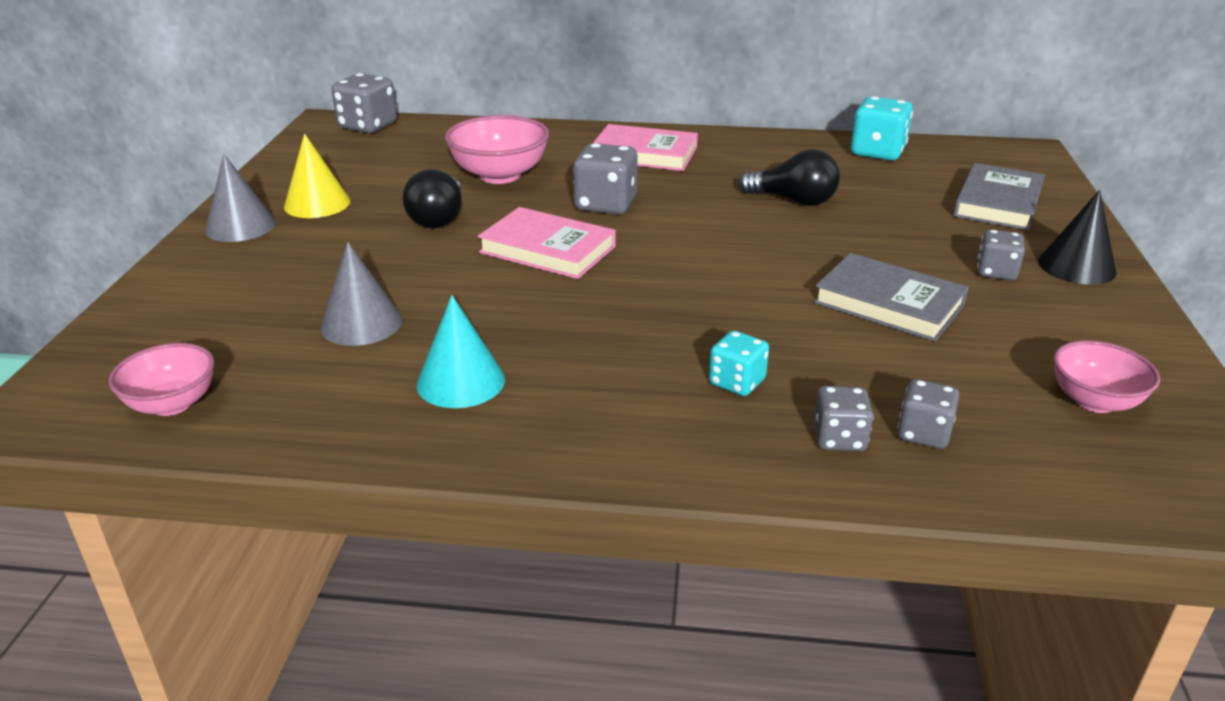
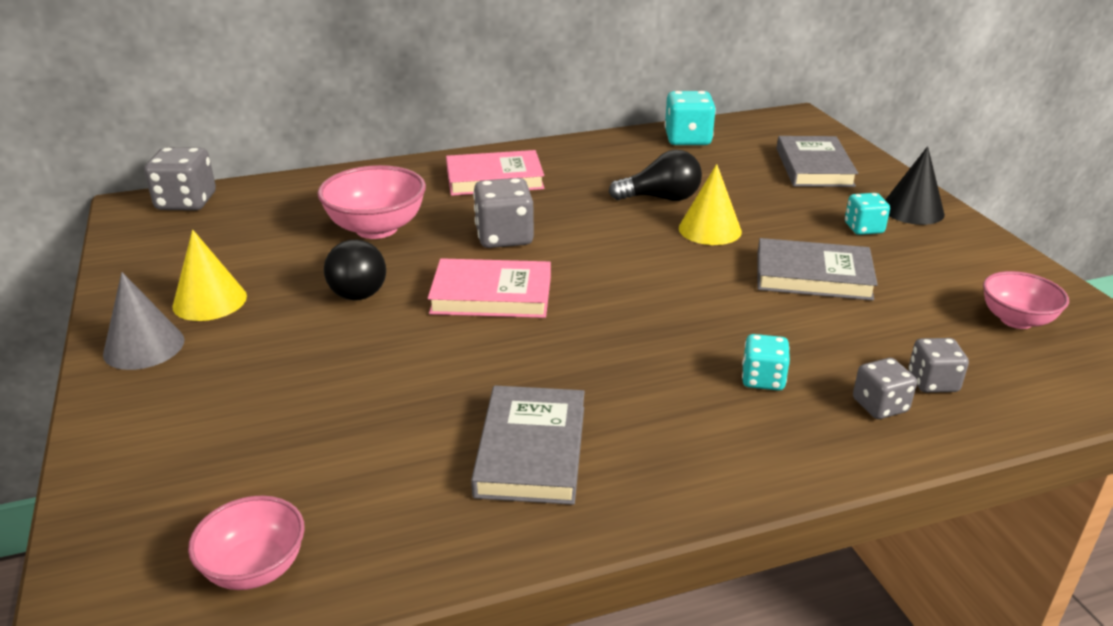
camera: 25 degrees left, 0 degrees up
grey cone [320,242,402,346] -> none
turquoise cone [416,295,505,408] -> grey book [471,385,585,505]
grey dice [977,229,1025,280] -> turquoise dice [845,193,890,235]
none -> yellow cone [679,164,742,245]

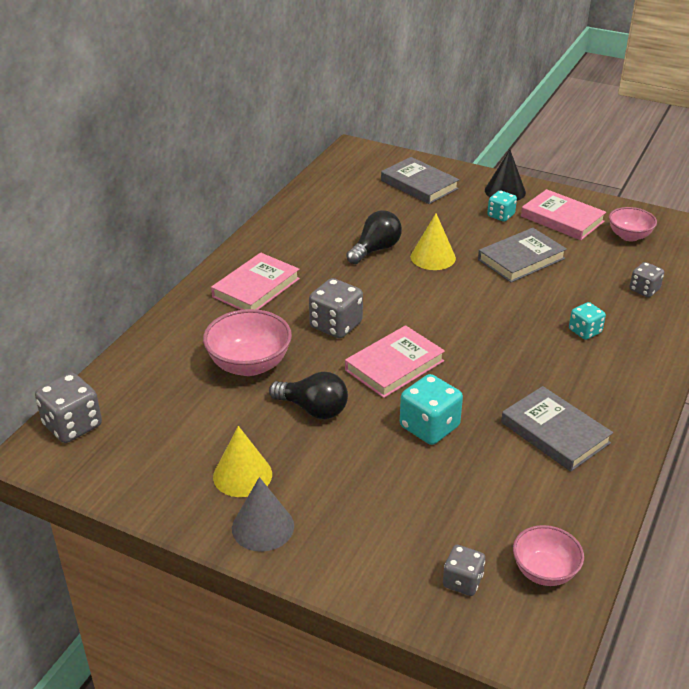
camera: 45 degrees left, 5 degrees up
turquoise dice [665,91,716,145] -> turquoise dice moved to [400,374,463,445]
grey dice [853,358,917,419] -> grey dice moved to [443,545,485,596]
none -> pink book [521,189,606,240]

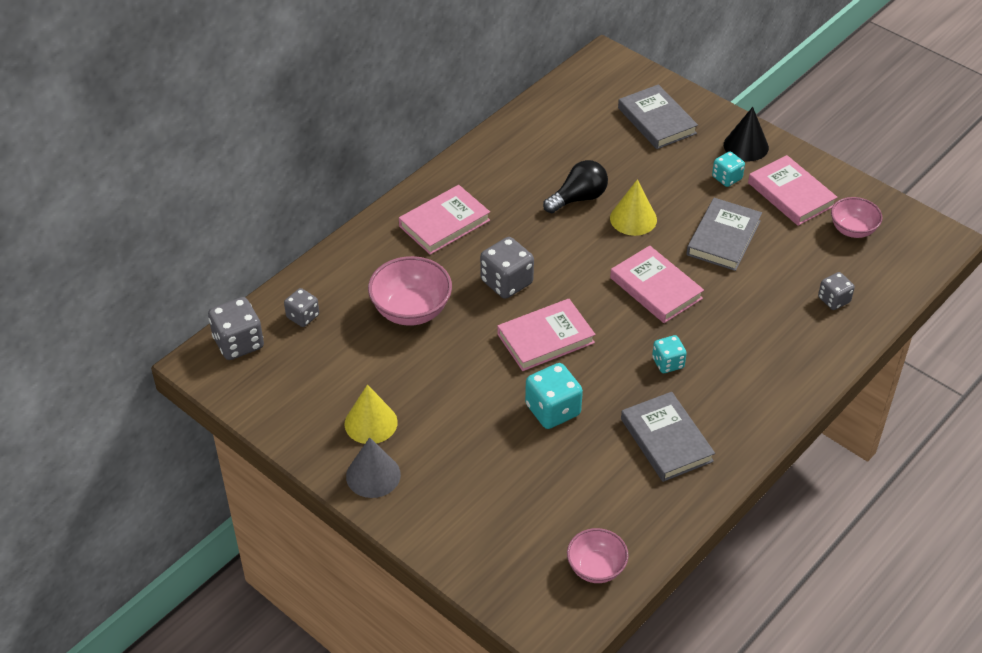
camera: 15 degrees right, 10 degrees up
black light bulb [269,372,348,419] -> none
grey dice [443,545,485,596] -> grey dice moved to [284,288,319,327]
grey book [478,228,567,283] -> grey book turned 45 degrees counterclockwise [686,198,762,271]
turquoise dice [569,302,606,340] -> turquoise dice moved to [652,335,687,373]
none -> pink book [610,246,704,323]

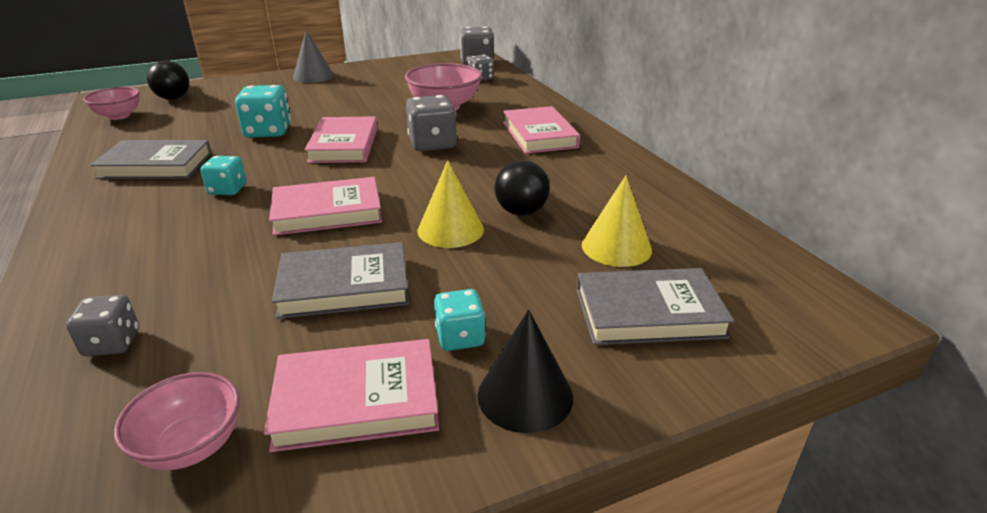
camera: 115 degrees right, 15 degrees down
yellow cone [344,384,398,444] -> yellow cone moved to [582,175,652,267]
grey book [686,198,762,271] -> grey book turned 60 degrees counterclockwise [272,242,409,319]
none -> black light bulb [147,60,189,100]

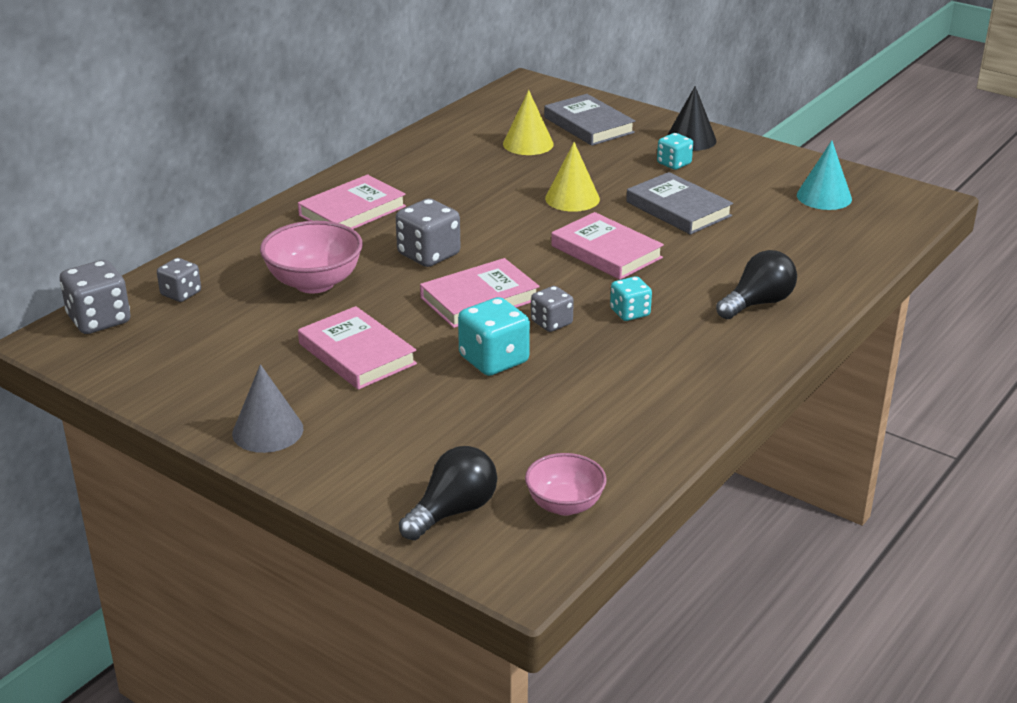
camera: 120 degrees left, 0 degrees up
grey dice [66,295,139,356] -> grey dice moved to [531,286,574,332]
grey book [91,140,212,179] -> none
pink bowl [114,372,240,470] -> turquoise cone [797,140,852,210]
pink book [264,339,439,452] -> pink book moved to [298,306,417,390]
black light bulb [494,160,550,216] -> black light bulb moved to [716,250,797,319]

